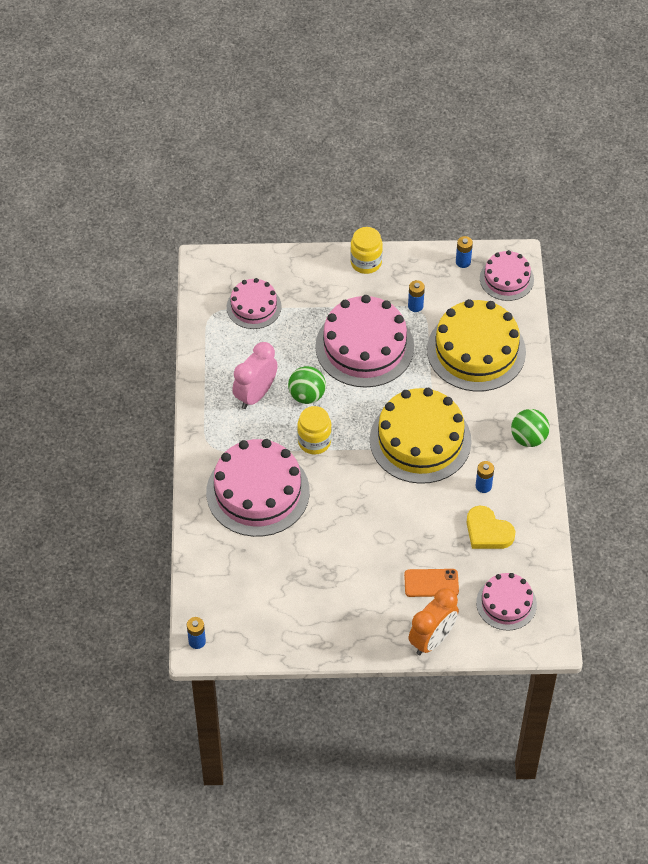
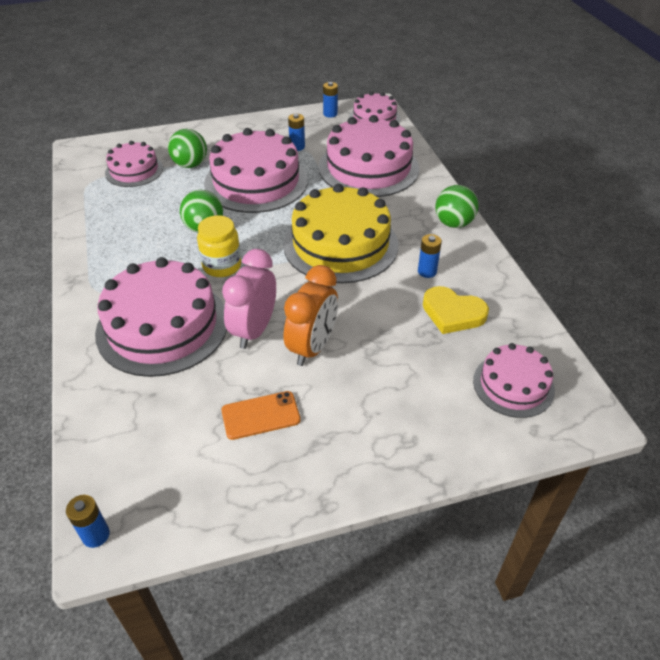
camera: 15 degrees left, 10 degrees down
pink clock [232,342,278,409] -> pink clock moved to [222,249,276,349]
yellow jar [350,227,383,274] -> none
orange phone [404,569,459,597] -> orange phone moved to [221,391,301,440]
orange clock [409,588,459,655] -> orange clock moved to [284,265,338,366]
yellow cake [427,299,526,391] -> pink cake [319,115,419,197]
none -> green ball [168,129,207,168]

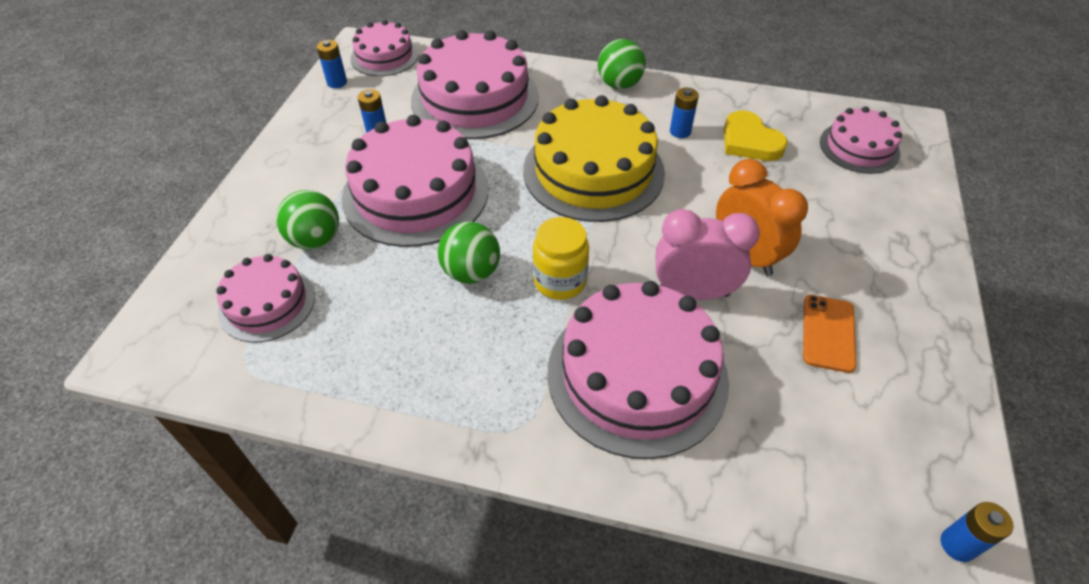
camera: 60 degrees left, 5 degrees up
pink clock [222,249,276,349] -> pink clock turned 135 degrees clockwise [656,209,760,300]
yellow heart [423,286,489,334] -> yellow heart turned 90 degrees clockwise [724,111,788,161]

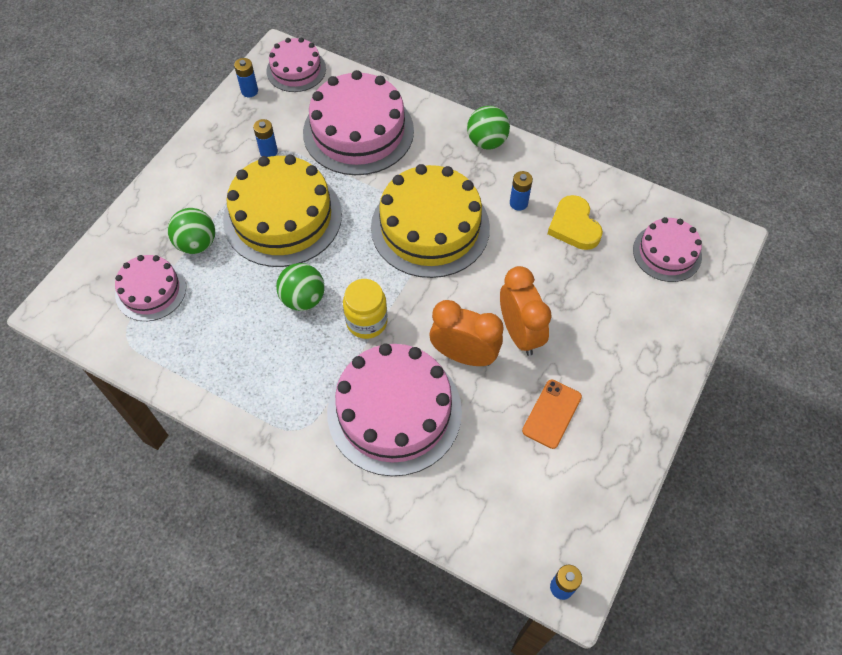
camera: 15 degrees right, 10 degrees up
pink cake [342,115,488,247] -> yellow cake [223,154,342,267]
pink clock [656,209,760,300] -> orange clock [430,300,504,366]

